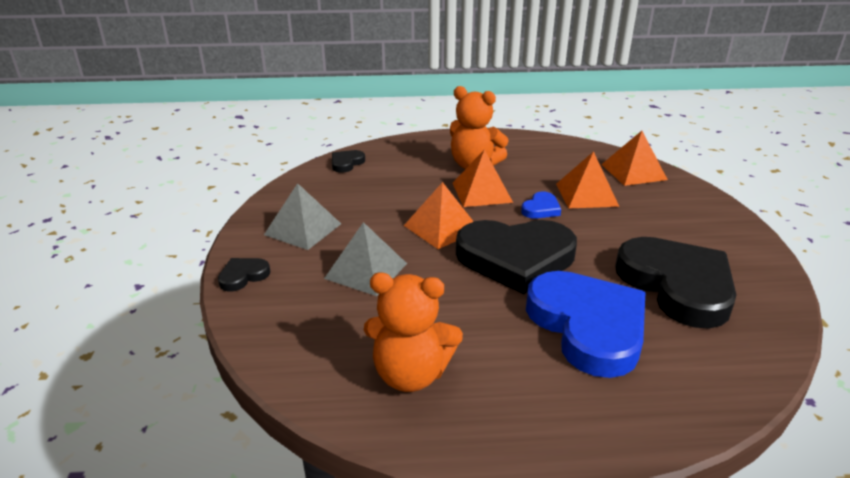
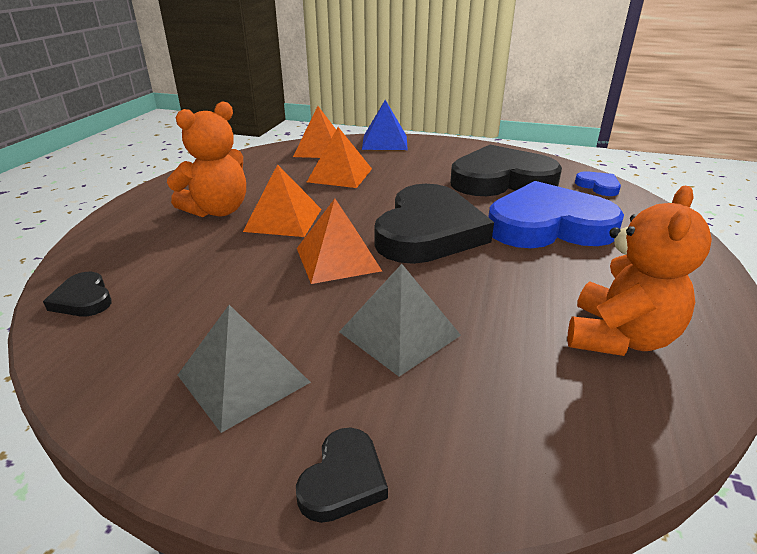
camera: 70 degrees left, 0 degrees up
black heart [218,258,270,292] -> black heart turned 135 degrees counterclockwise [296,427,388,523]
blue heart [521,191,561,219] -> blue heart moved to [575,171,621,196]
none -> blue pyramid [362,100,408,150]

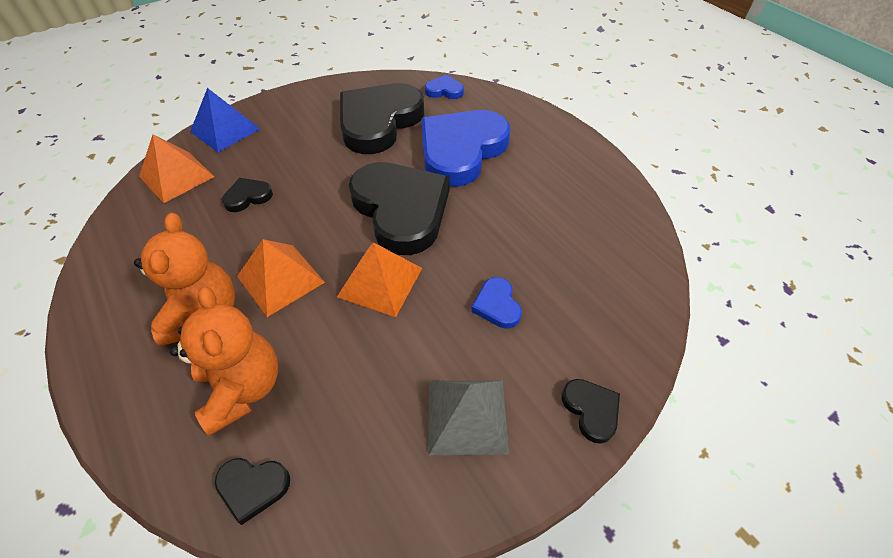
camera: 50 degrees left, 20 degrees up
orange pyramid [307,127,372,188] -> black heart [222,178,273,212]
grey pyramid [339,264,461,377] -> blue heart [471,277,522,329]
orange teddy bear [567,186,712,356] -> orange teddy bear moved to [170,286,278,436]

